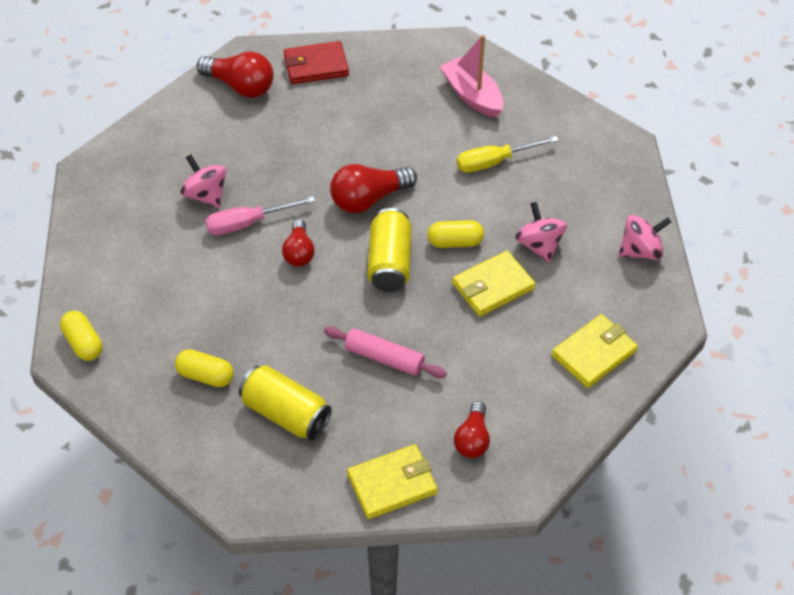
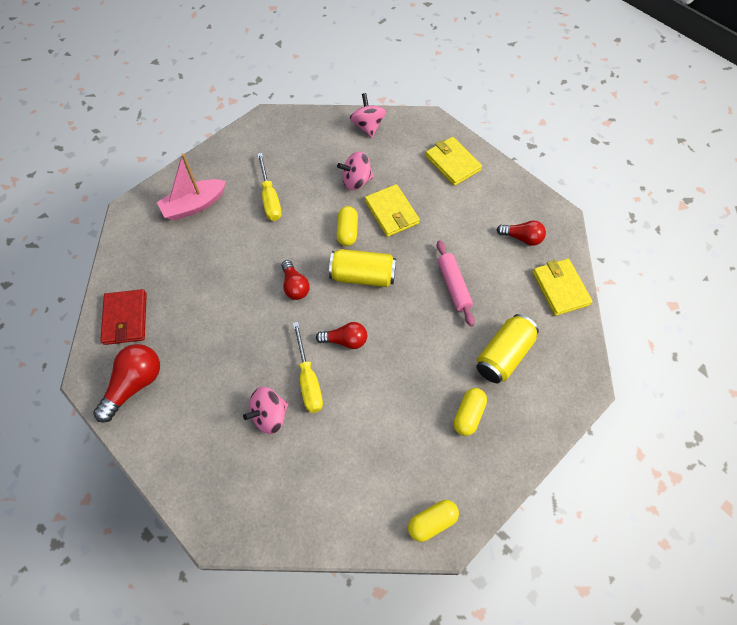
camera: 85 degrees left, 10 degrees up
pink screwdriver [205,196,315,235] -> yellow screwdriver [293,322,323,413]
pink rolling pin [324,326,447,378] -> pink rolling pin turned 45 degrees counterclockwise [437,240,475,326]
red light bulb [330,164,417,213] -> red light bulb [282,260,310,300], size x0.64

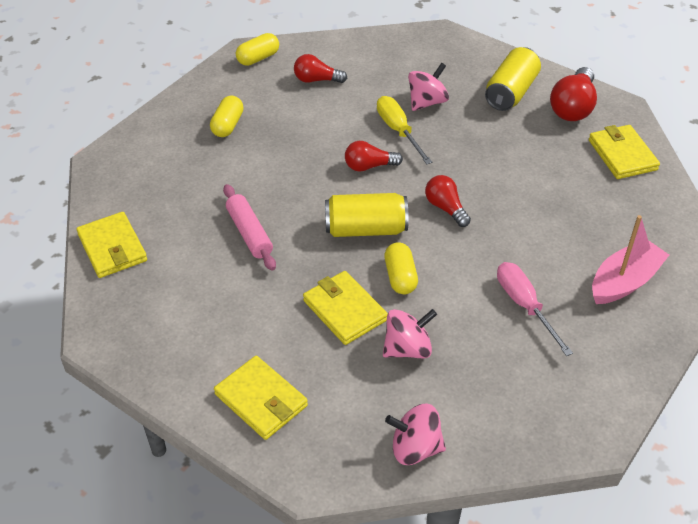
camera: 170 degrees right, 15 degrees down
red wallet [100,289,147,345] -> yellow wallet [589,125,660,179]
yellow screwdriver [257,153,282,221] -> pink screwdriver [497,262,573,356]
pink spinning top [350,93,386,138] -> pink spinning top turned 120 degrees clockwise [385,404,446,465]
yellow can [476,314,539,383] -> yellow can moved to [485,47,541,111]
red light bulb [496,220,546,246] -> red light bulb moved to [294,54,347,83]

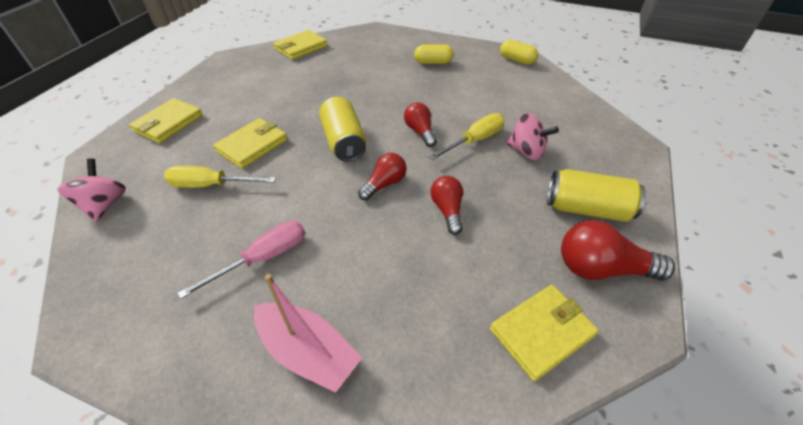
camera: 75 degrees right, 0 degrees up
pink rolling pin [223,184,276,271] -> none
red light bulb [294,54,347,83] -> red light bulb moved to [430,176,463,235]
pink spinning top [383,309,437,358] -> yellow screwdriver [164,165,276,188]
yellow capsule [384,242,418,294] -> none

